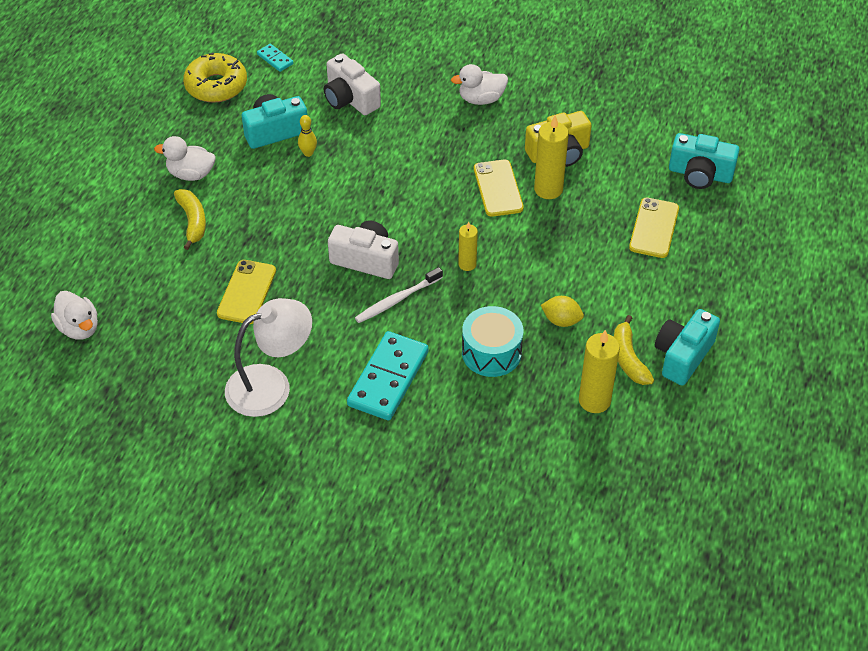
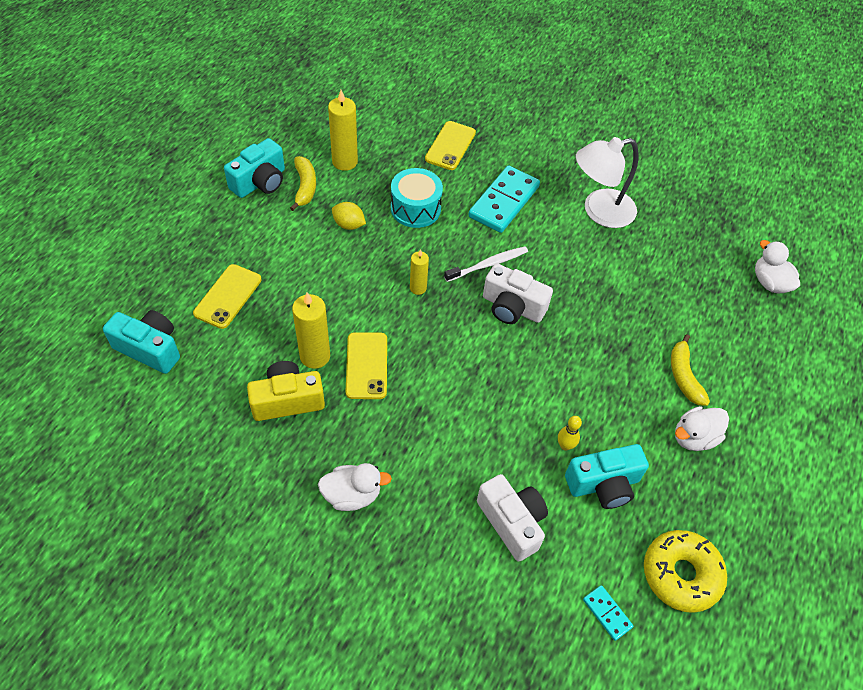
camera: 175 degrees left, 5 degrees up
white duck [154,136,215,181] -> white duck turned 135 degrees clockwise [675,406,729,451]
yellow phone [217,260,276,324] -> yellow phone moved to [425,121,476,170]

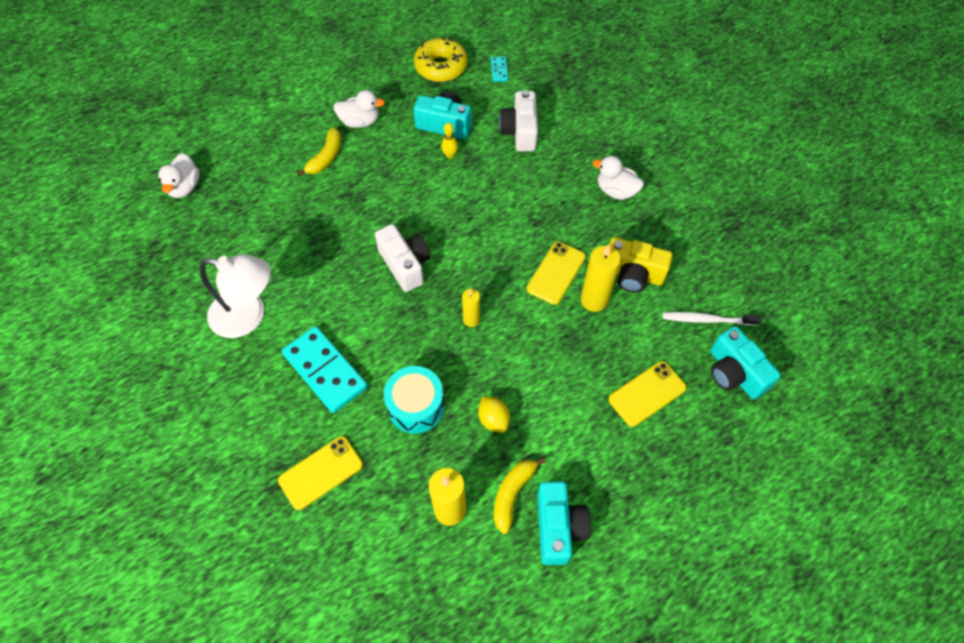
camera: 145 degrees left, 5 degrees up
turquoise camera [224,138,285,198] -> turquoise camera turned 105 degrees clockwise [537,482,591,565]
white toothbrush [444,246,528,282] -> white toothbrush moved to [662,312,761,326]
turquoise domino [469,165,540,233] -> turquoise domino turned 75 degrees clockwise [282,326,368,413]

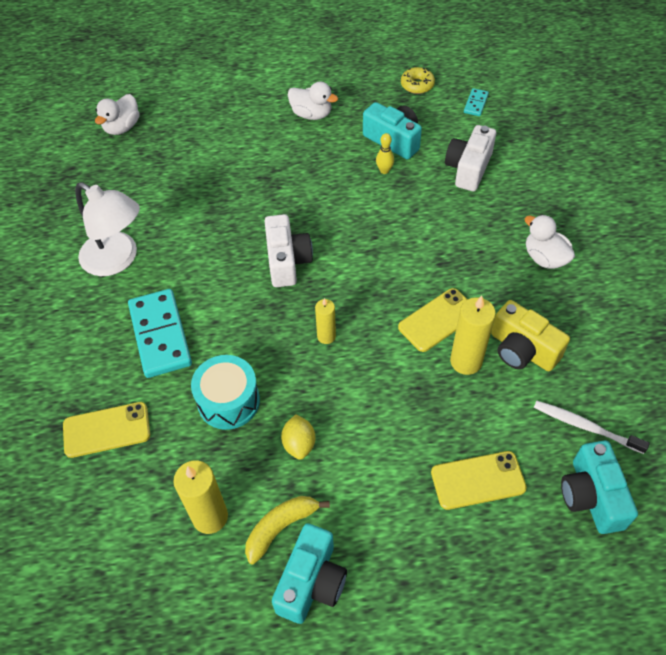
camera: 25 degrees right, 5 degrees down
yellow banana [297,127,341,176] -> none
yellow donut [414,37,468,82] -> yellow donut [401,67,435,94], size x0.59

